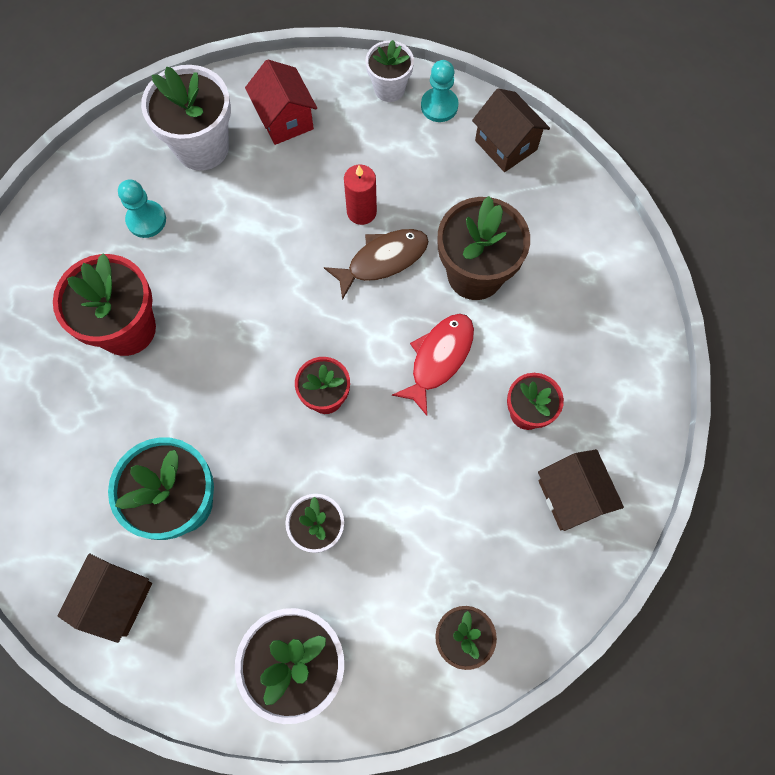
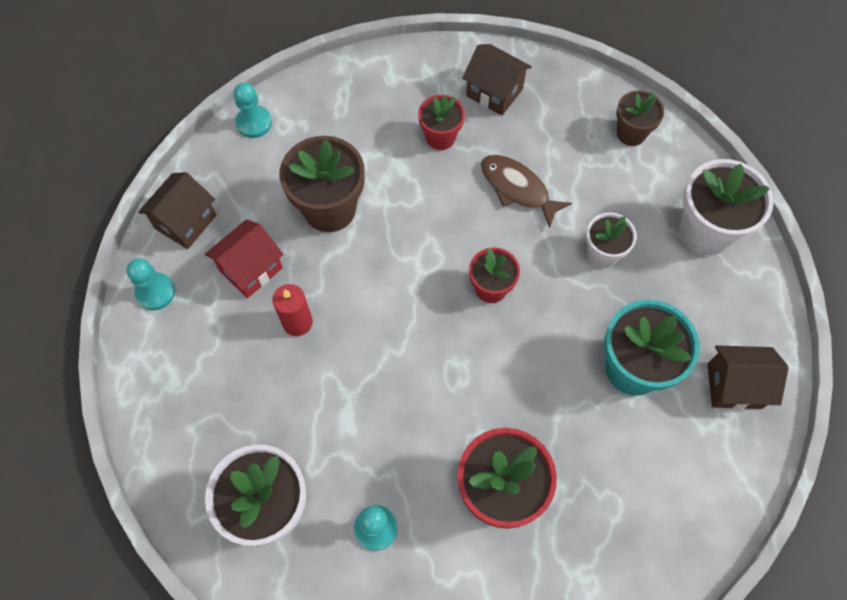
camera: 110 degrees left, 5 degrees down
red house [245,59,317,145] -> red house moved to [205,219,284,298]
brown fish [324,229,429,300] -> brown fish moved to [481,155,572,228]
white flower pot [366,40,414,102] -> none
red fish [392,313,474,416] -> none
brown house [538,449,624,531] -> brown house turned 75 degrees clockwise [462,44,532,116]
none -> turquoise pawn [234,82,272,138]

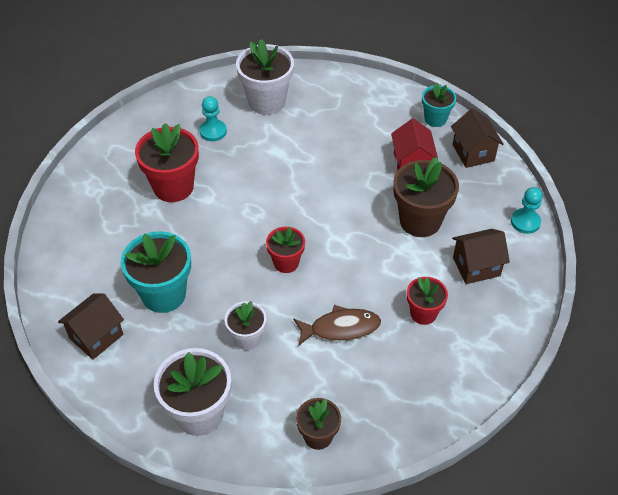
camera: 130 degrees right, 15 degrees down
turquoise pawn [126,258,175,310] -> turquoise flower pot [422,83,456,127]
red candle [272,284,313,336] -> none
brown house [462,44,532,116] -> brown house moved to [452,229,510,284]

